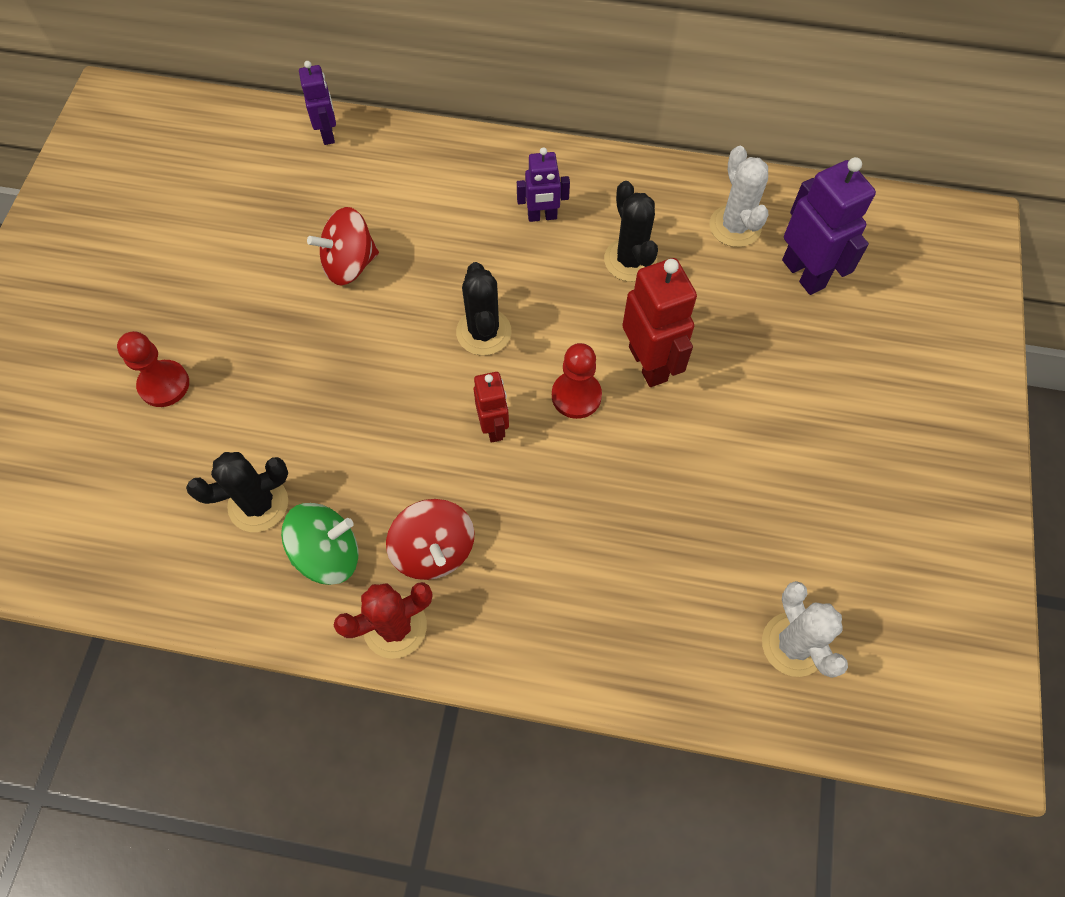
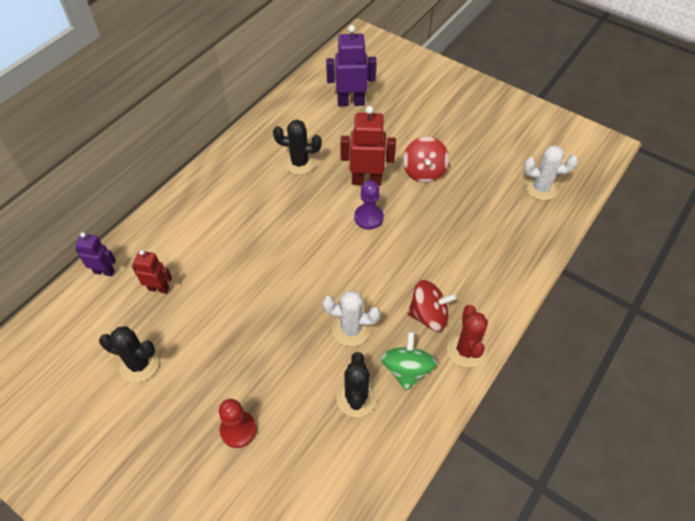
camera: 65 degrees left, 10 degrees down
red spinning top [307,207,379,285] -> red spinning top moved to [403,136,449,183]
black cactus [456,262,511,356] -> black cactus moved to [99,326,159,382]
red robot [474,372,509,443] -> red robot moved to [132,250,172,294]
purple robot [517,147,570,222] -> none
red pawn [552,343,602,419] -> purple pawn [354,180,384,230]
white cactus [710,146,768,247] -> white cactus moved to [322,290,380,346]

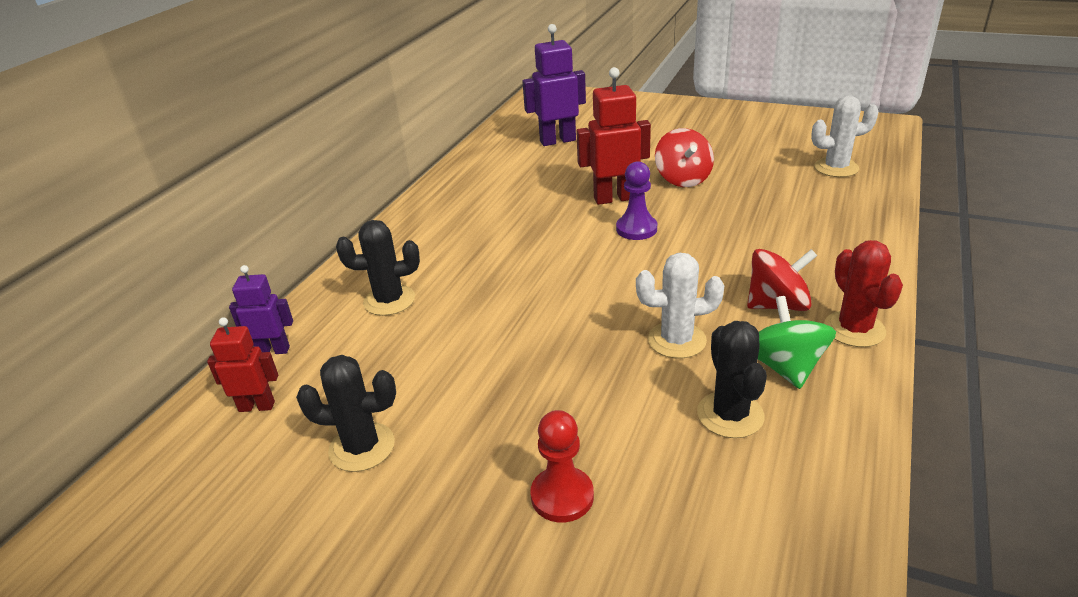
camera: 10 degrees left, 20 degrees down
red robot [132,250,172,294] -> red robot moved to [207,317,278,412]
black cactus [273,120,322,175] -> black cactus moved to [336,220,420,316]

